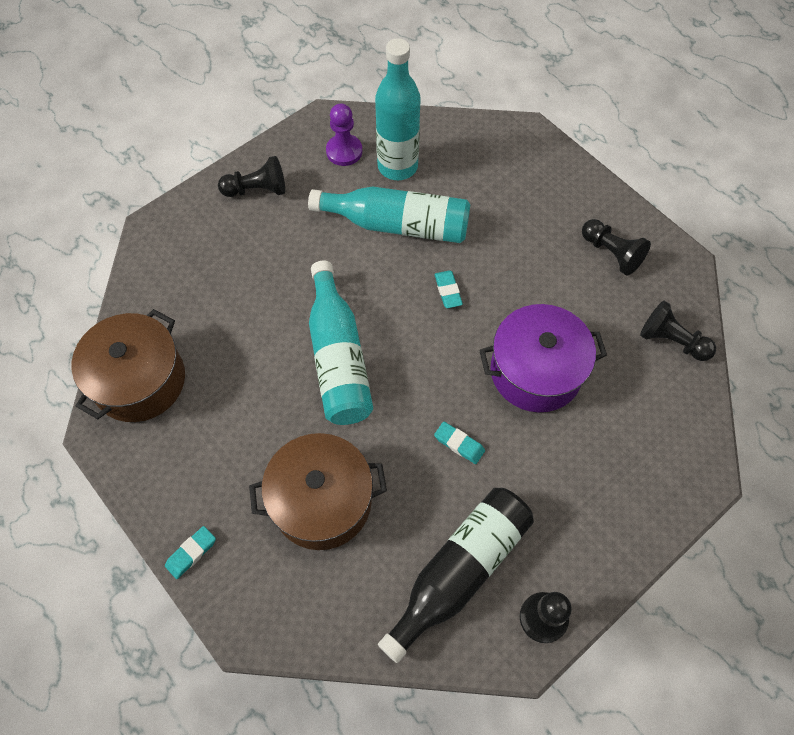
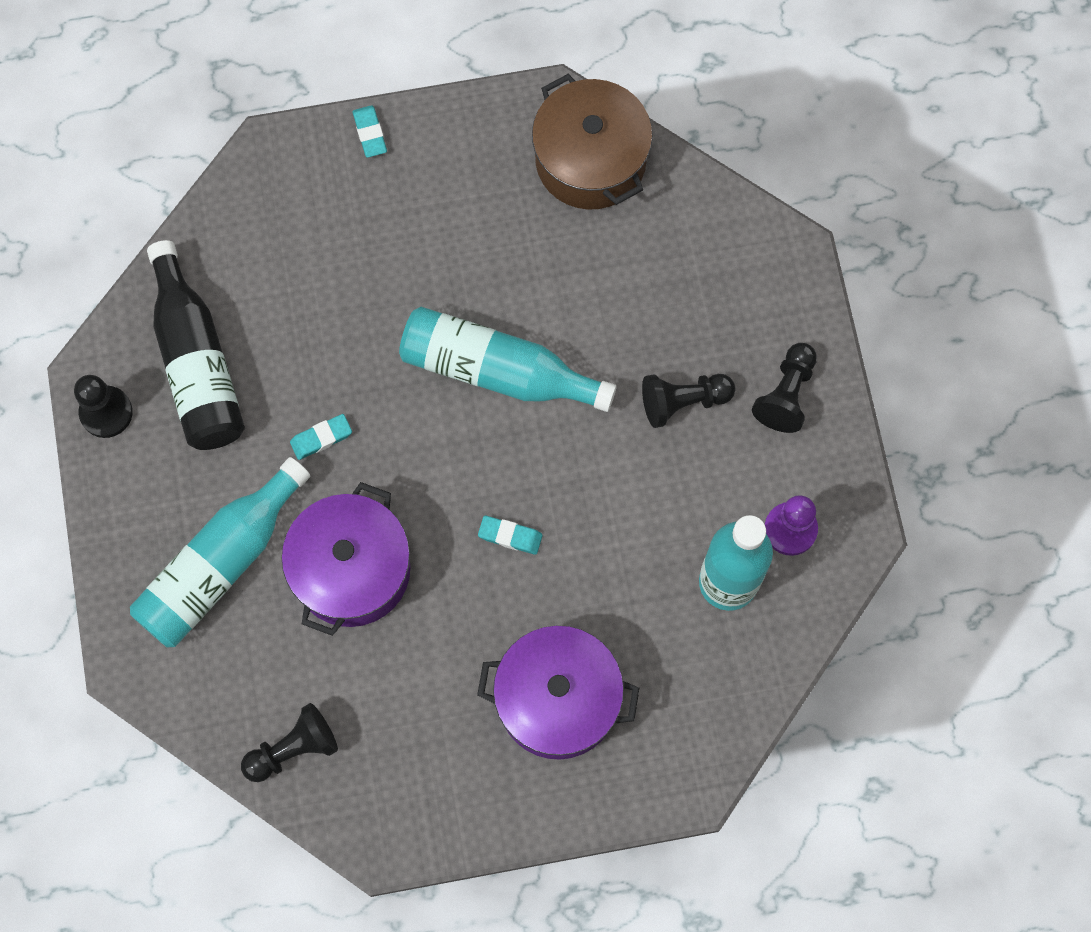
camera: 120 degrees right, 10 degrees up
brown pot [249,433,387,550] -> none
turquoise bottle [308,187,470,243] -> turquoise bottle moved to [130,457,311,648]
black pawn [582,219,651,276] -> black pawn moved to [642,374,735,428]
none -> purple pot [477,626,639,760]

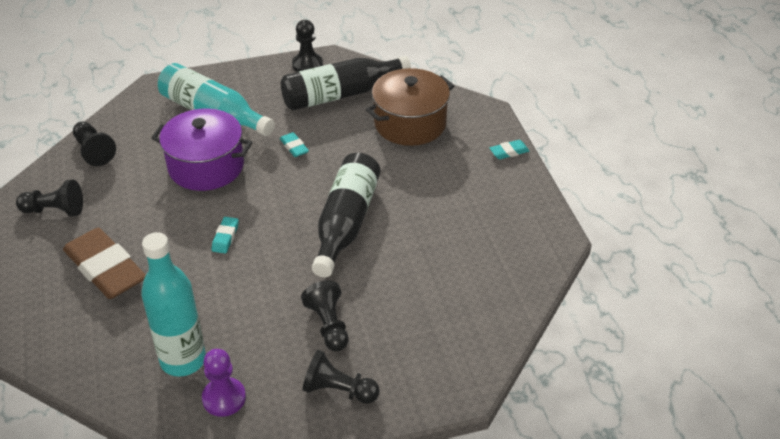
camera: 85 degrees right, 30 degrees down
turquoise bottle [399,307,617,412] -> black bottle [312,153,380,277]
purple pot [477,626,639,760] -> brown eraser [63,228,146,299]
brown pot [532,74,653,210] -> brown pot moved to [366,68,454,146]
none -> black pawn [16,180,83,216]

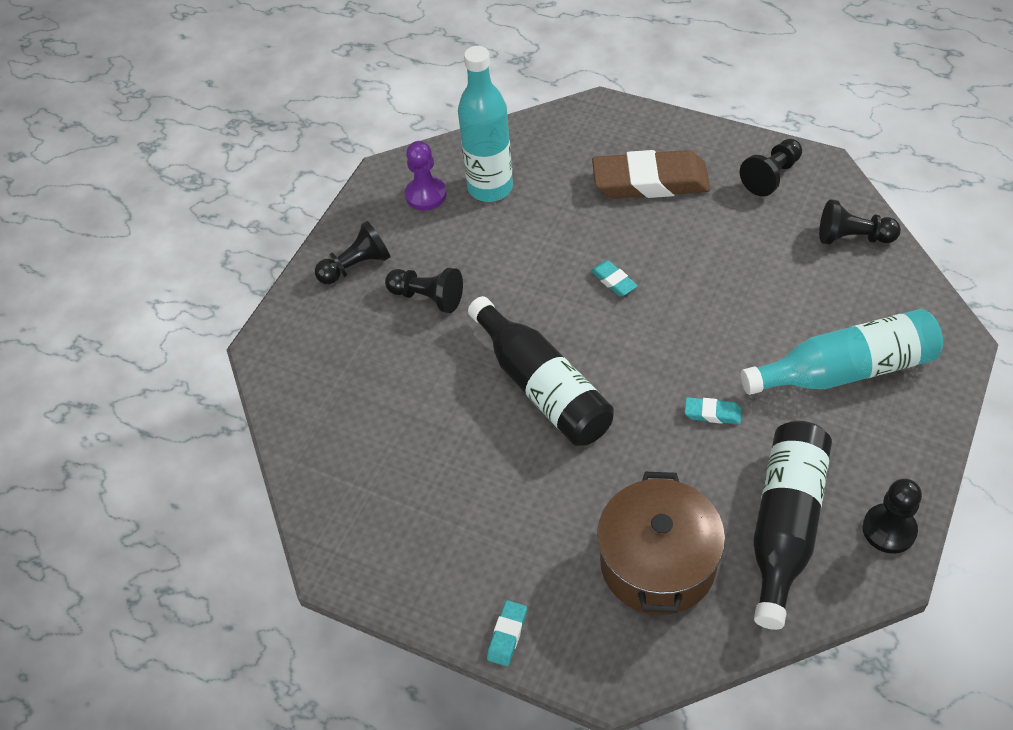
camera: 135 degrees right, 10 degrees up
purple pot [151,109,252,191] -> none

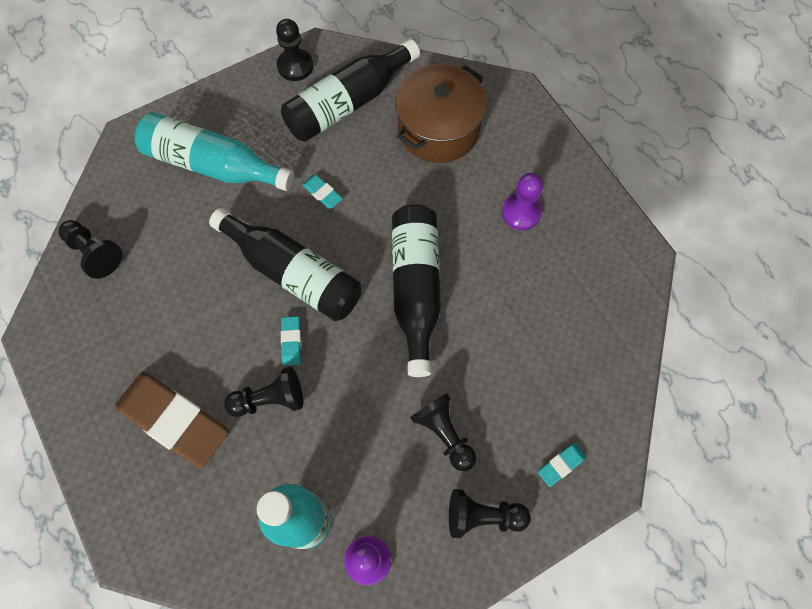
camera: 150 degrees left, 15 degrees up
turquoise eraser [487,600,527,666] -> turquoise eraser moved to [538,443,586,487]
black pawn [740,139,802,196] -> black pawn moved to [224,366,303,417]
none -> black bottle [209,208,362,321]
none -> purple pawn [502,173,543,230]

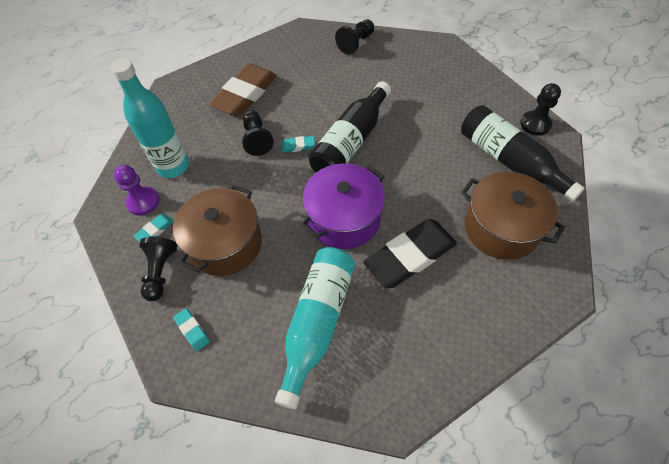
camera: 90 degrees right, 10 degrees down
turquoise bottle [135,112,294,191] -> turquoise bottle moved to [275,247,355,409]
turquoise eraser [302,175,343,209] -> turquoise eraser moved to [134,214,174,242]
black bottle [392,204,441,377] -> purple pot [301,163,385,249]
black pawn [410,393,476,471] -> brown pot [173,185,262,276]
purple pawn [502,173,543,230] -> none
none -> black eraser [363,219,457,288]

